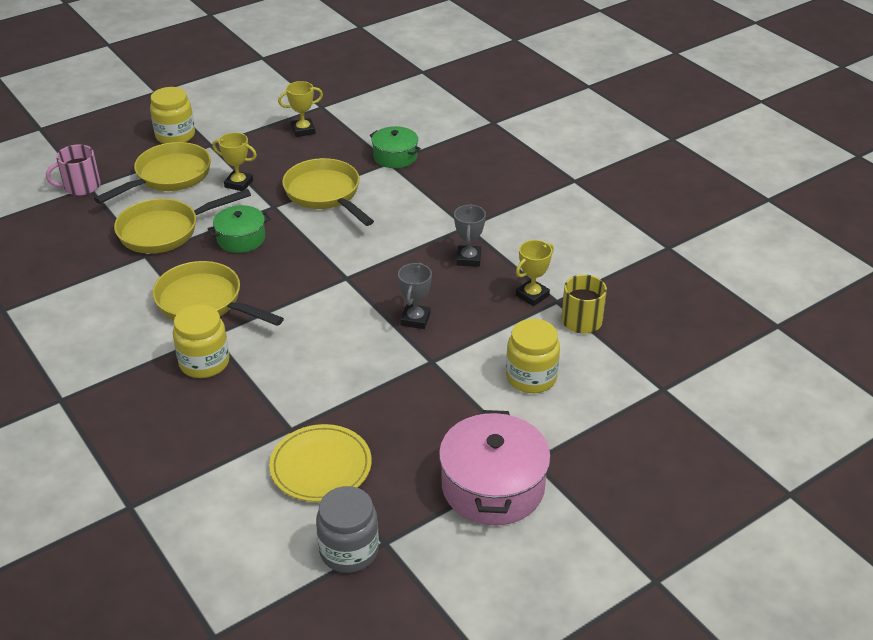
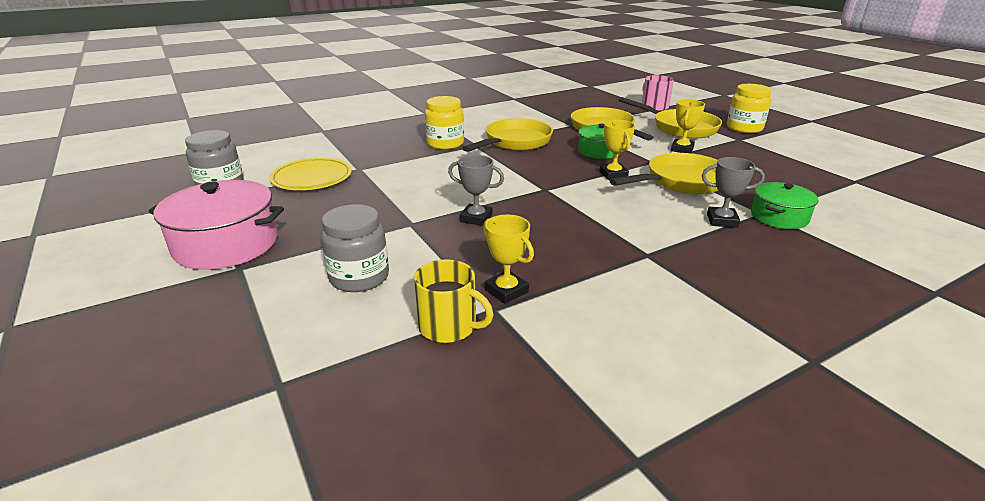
camera: 95 degrees right, 10 degrees down
yellow trophy [278,81,323,137] -> yellow trophy moved to [599,120,635,180]
grey trophy [454,204,486,267] -> grey trophy moved to [702,157,765,228]
yellow jar [506,319,560,393] -> grey jar [321,204,389,292]

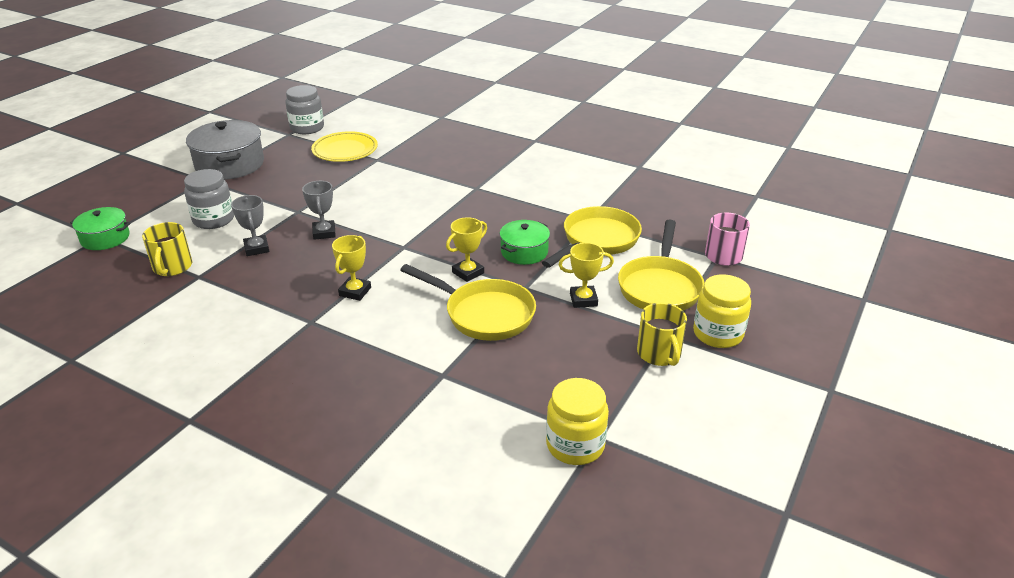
camera: 60 degrees right, 5 degrees up
pink pot [148,180,284,270] -> grey pot [186,120,264,180]
yellow jar [425,96,464,149] -> yellow jar moved to [546,378,609,465]
yellow pan [462,118,553,152] -> none
yellow trophy [483,215,534,304] -> yellow trophy moved to [332,235,371,301]
grey trophy [702,157,765,228] -> grey trophy moved to [231,195,269,256]
green pot [751,182,818,229] -> green pot moved to [70,207,130,250]
none -> yellow mug [637,303,687,366]

